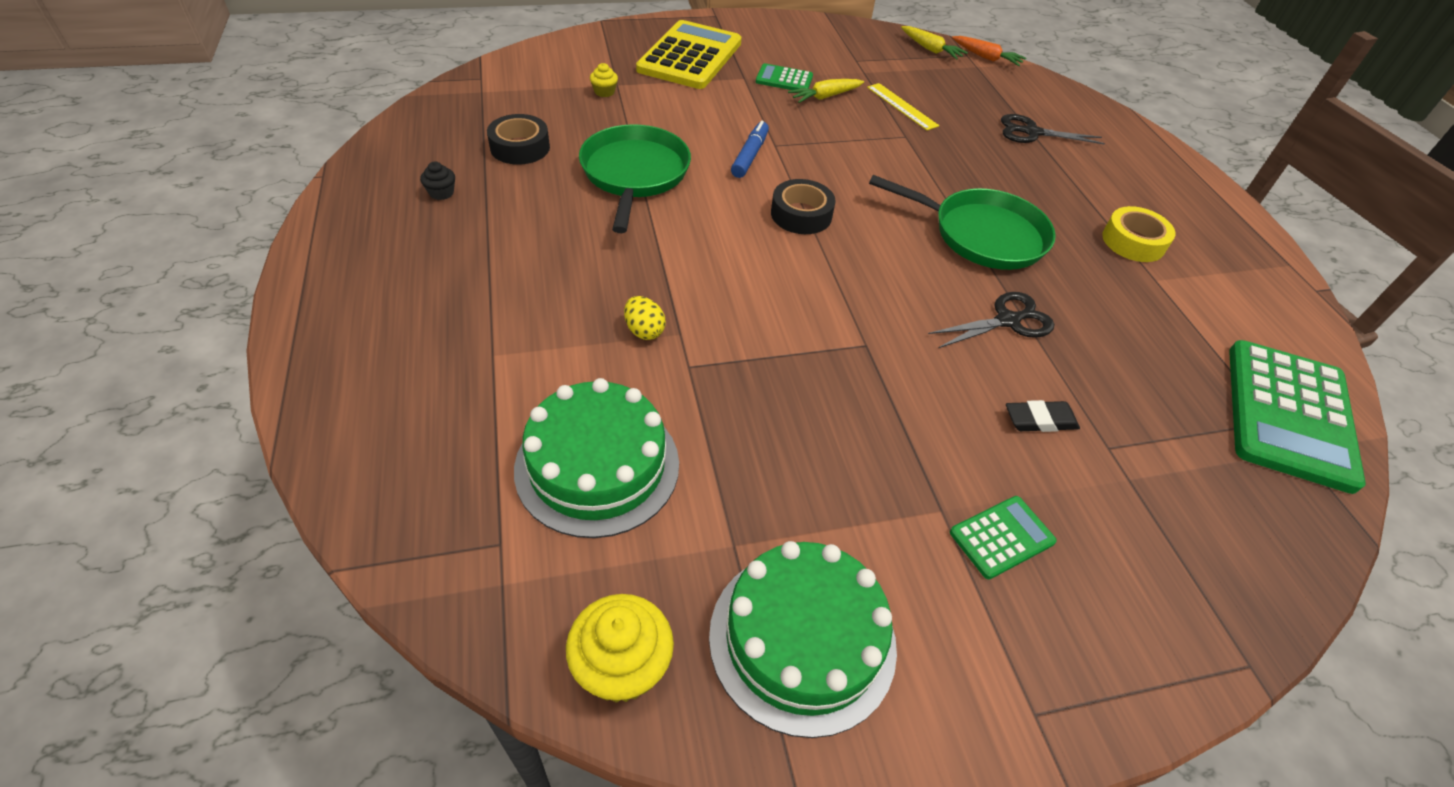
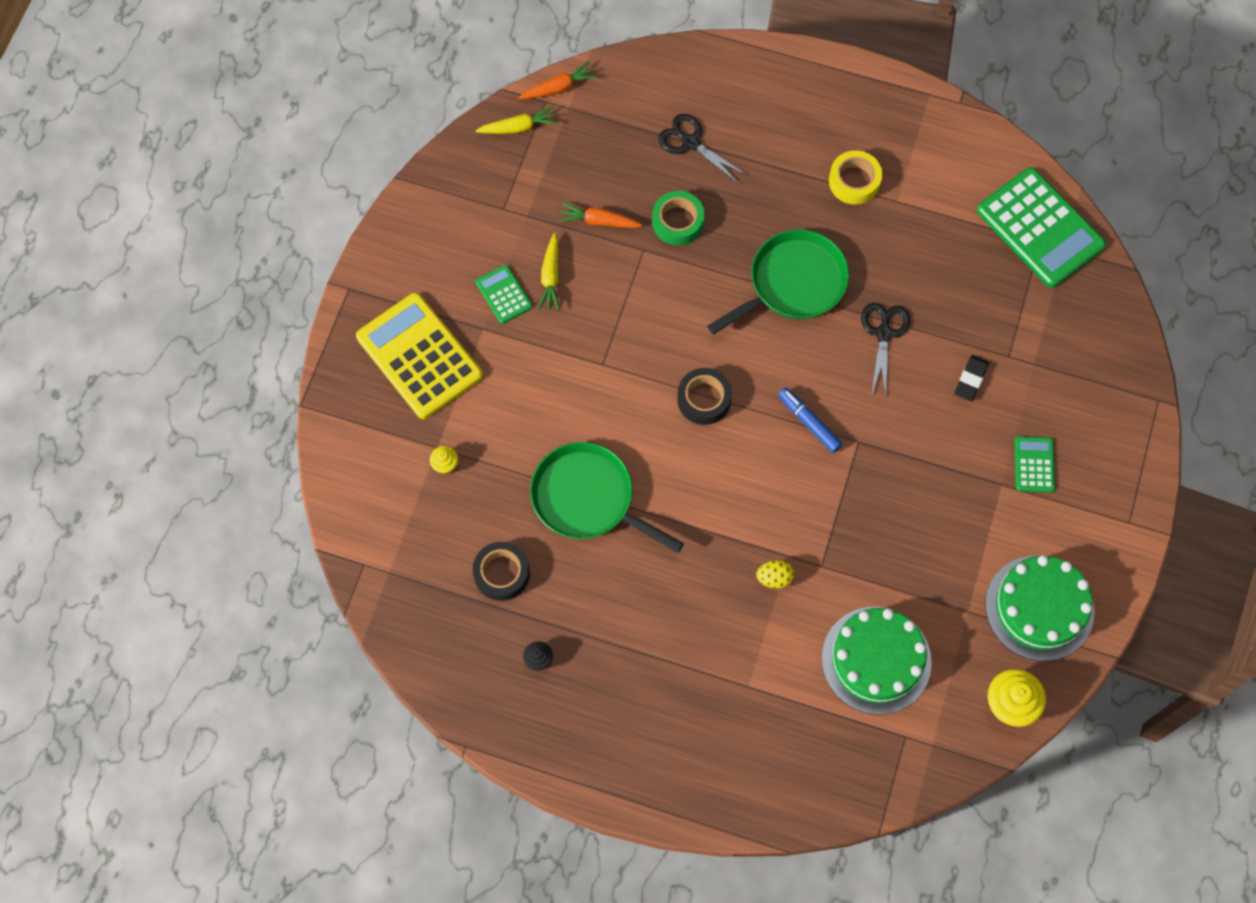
camera: 55 degrees left, 20 degrees up
blue marker [731,121,769,178] -> blue marker moved to [778,387,842,453]
green calculator [756,63,813,90] -> green calculator turned 105 degrees clockwise [476,265,532,324]
yellow ruler [867,83,939,131] -> orange carrot [558,203,643,228]
black scissors [1001,114,1105,144] -> black scissors turned 90 degrees clockwise [658,114,748,184]
none -> green tape [652,191,705,245]

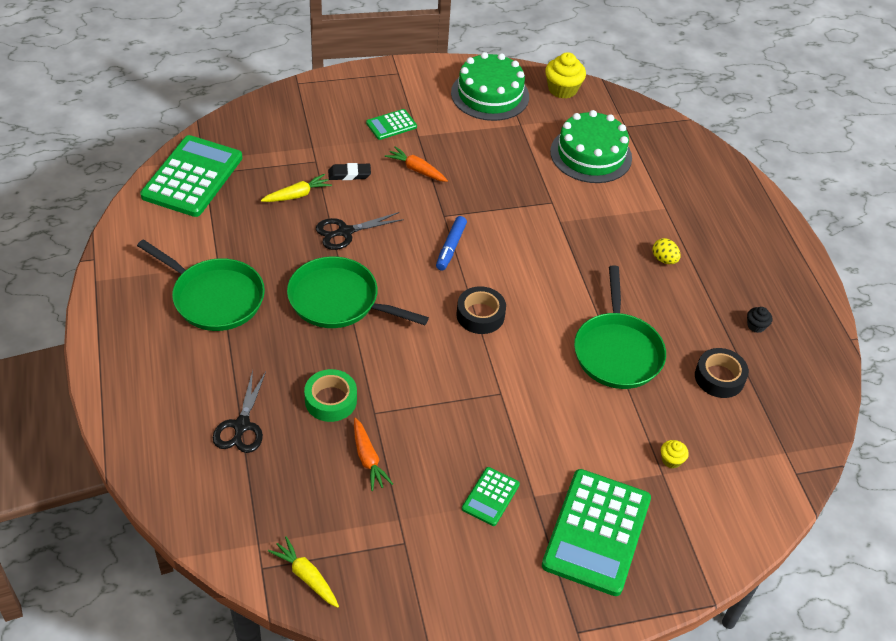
camera: 125 degrees left, 20 degrees down
yellow calculator [356,293,483,419] -> green calculator [542,469,651,596]
orange carrot [518,61,597,99] -> orange carrot moved to [385,146,448,182]
yellow carrot [538,233,560,311] -> yellow carrot moved to [261,174,332,202]
yellow egg [756,560,794,589] -> yellow egg moved to [653,238,681,264]
yellow tape [829,150,882,205] -> green pan [137,239,265,331]

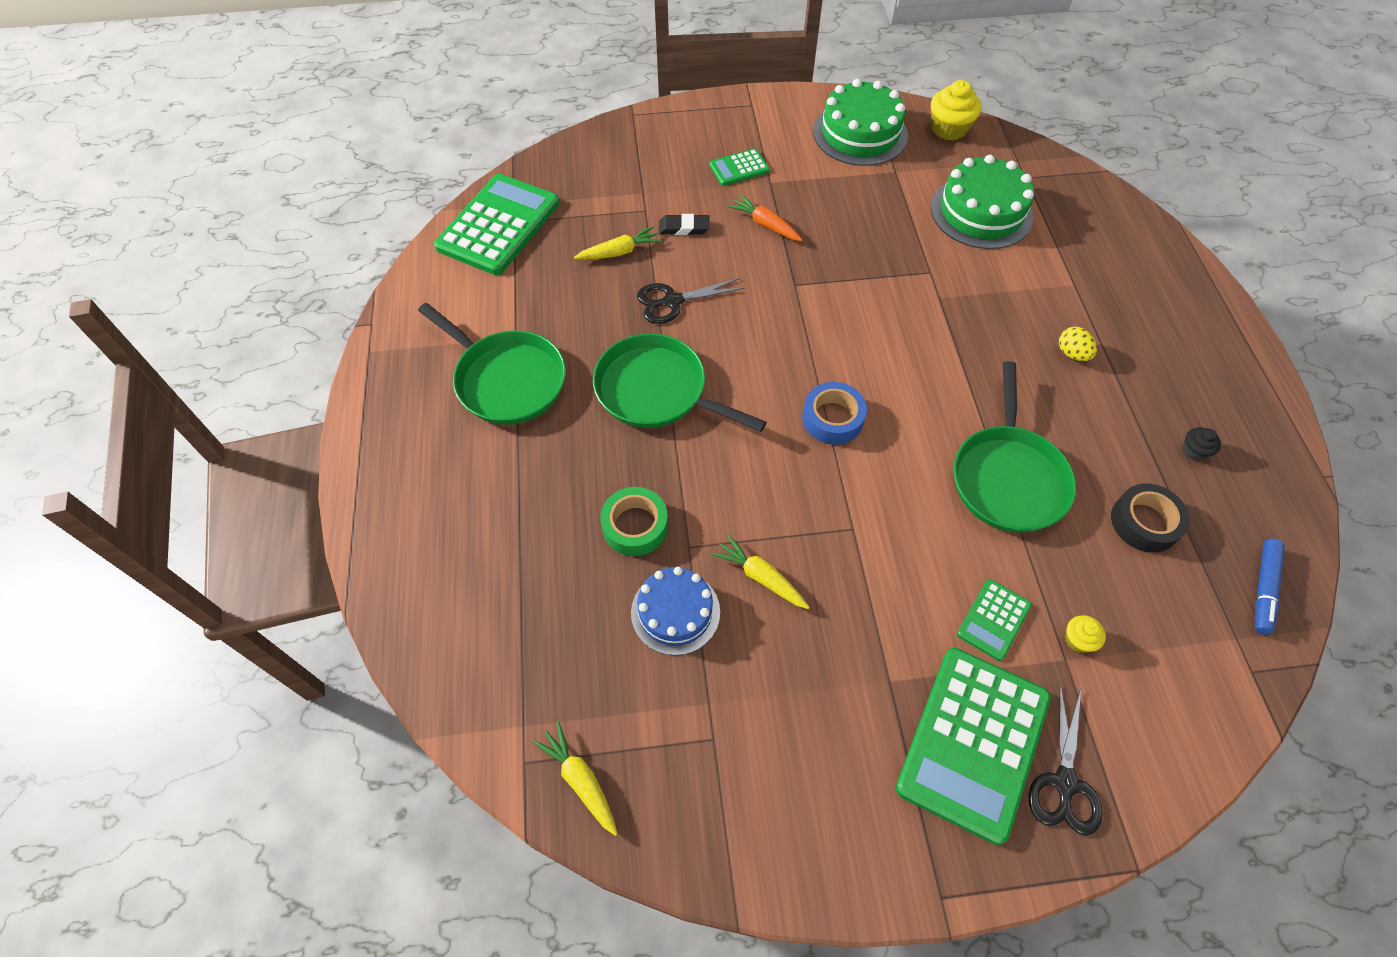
camera: 10 degrees right, 10 degrees up
black scissors [213,370,266,453] -> black scissors moved to [1029,684,1103,835]
orange carrot [354,418,393,491] -> blue cake [631,567,720,656]
blue marker [436,216,467,271] -> blue marker moved to [1255,538,1285,635]
black tape [456,286,506,334] -> blue tape [802,382,867,445]
green calculator [462,467,520,526] -> green calculator moved to [957,579,1032,661]
none -> yellow carrot [711,534,810,609]

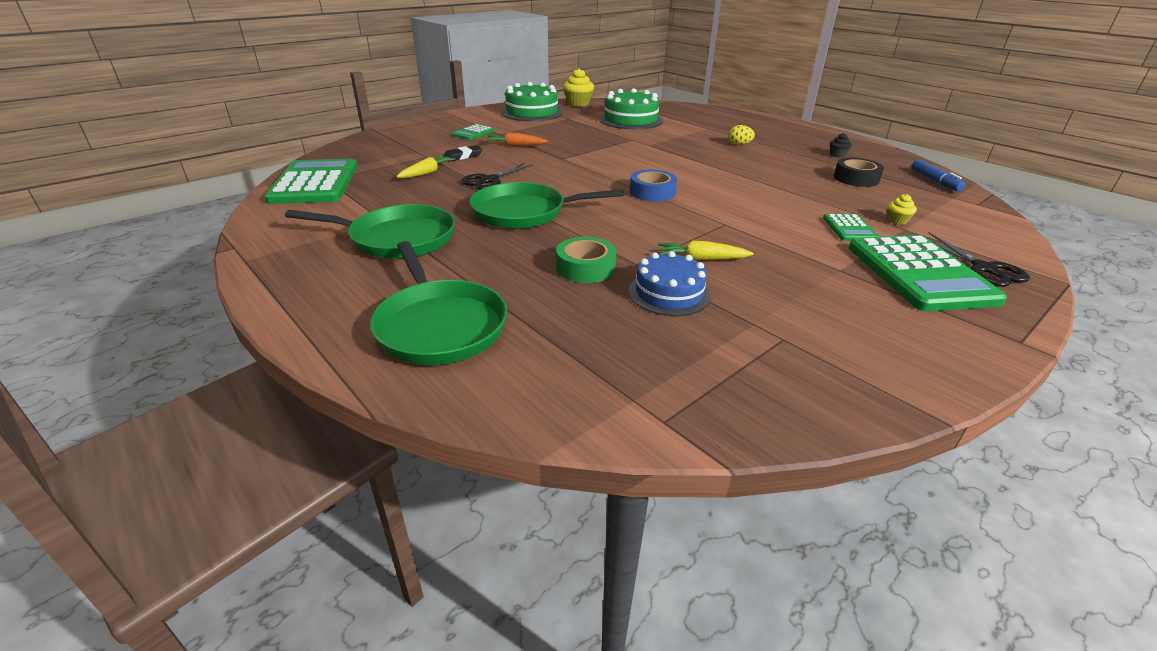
camera: 35 degrees left, 25 degrees down
yellow carrot [532,722,618,836] -> none
green pan [953,361,1076,533] -> green pan moved to [370,241,507,365]

